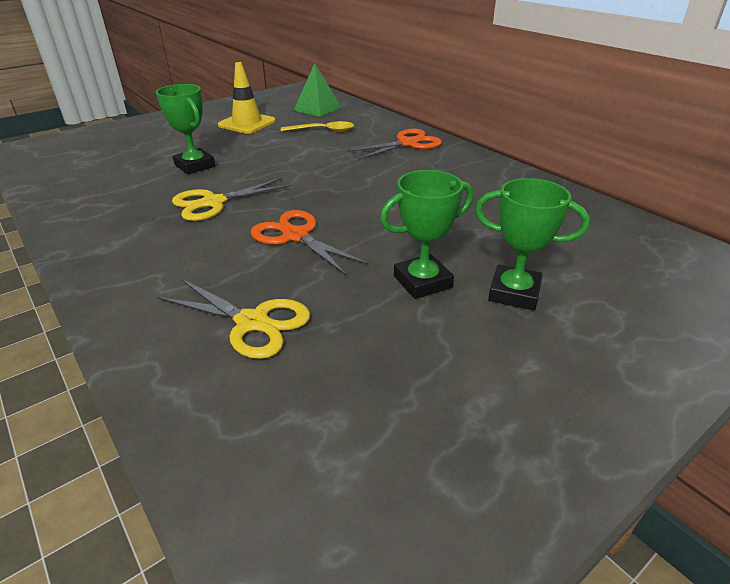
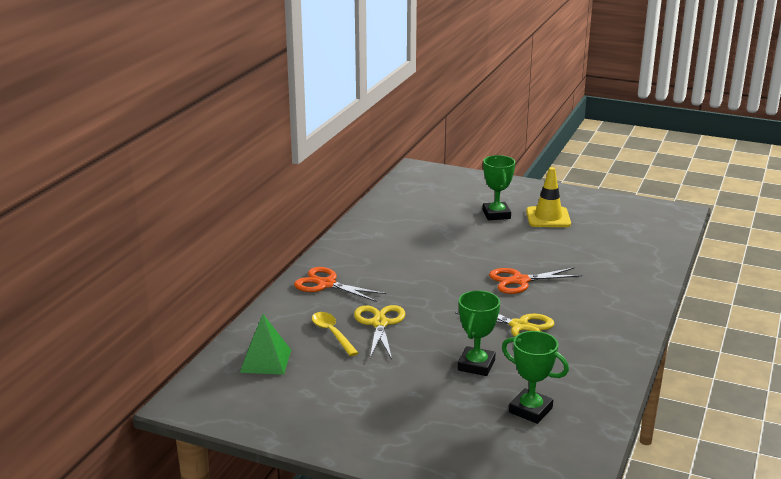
camera: 120 degrees left, 10 degrees down
yellow scissors [157,279,310,359] -> yellow scissors moved to [354,305,405,359]
yellow traffic cone [218,62,276,134] -> yellow traffic cone moved to [526,167,571,227]
orange scissors [251,210,368,275] -> orange scissors turned 60 degrees clockwise [489,267,582,294]
green trophy [380,170,473,299] -> green trophy moved to [502,331,569,424]

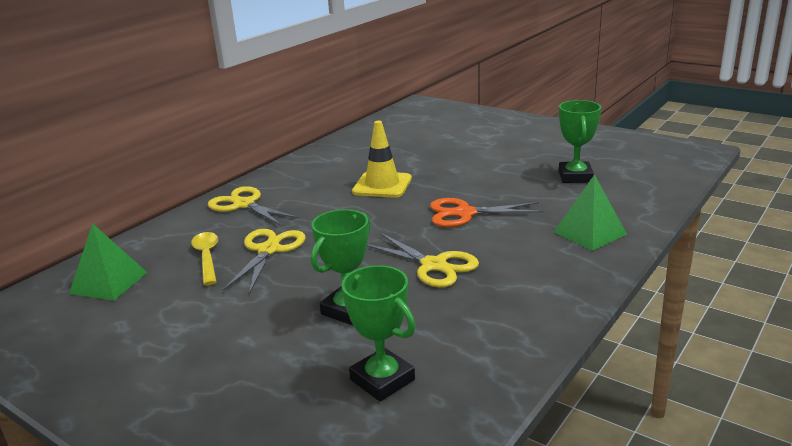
camera: 15 degrees right, 0 degrees up
orange scissors [294,267,386,302] -> yellow scissors [208,186,300,226]
green trophy [483,155,515,220] -> green trophy moved to [559,100,601,183]
yellow traffic cone [526,167,571,227] -> yellow traffic cone moved to [352,121,412,198]
none -> green pyramid [554,174,627,251]

